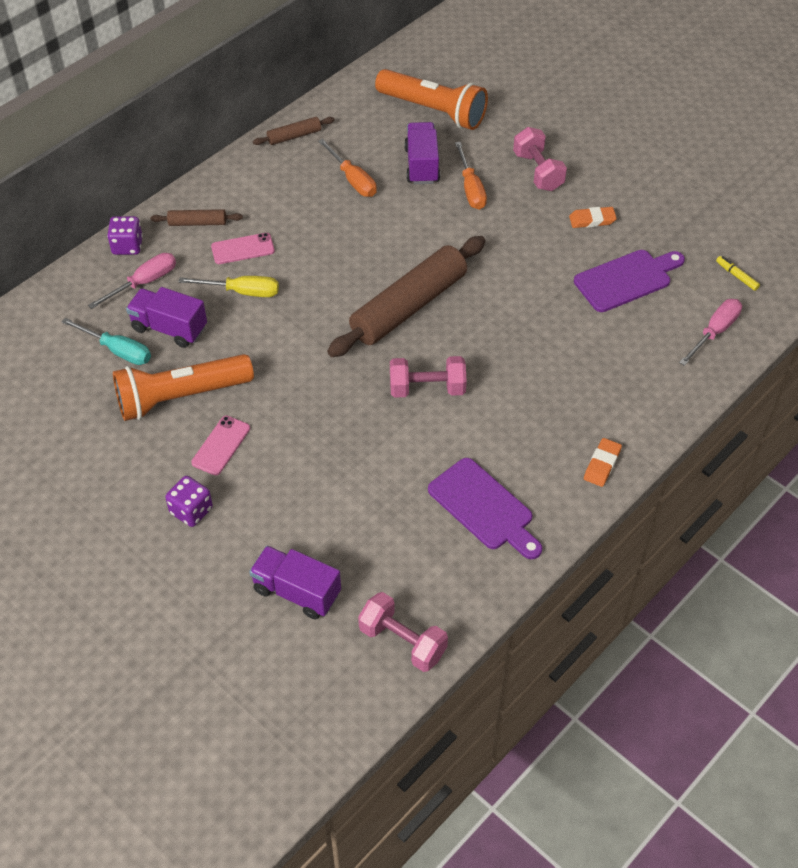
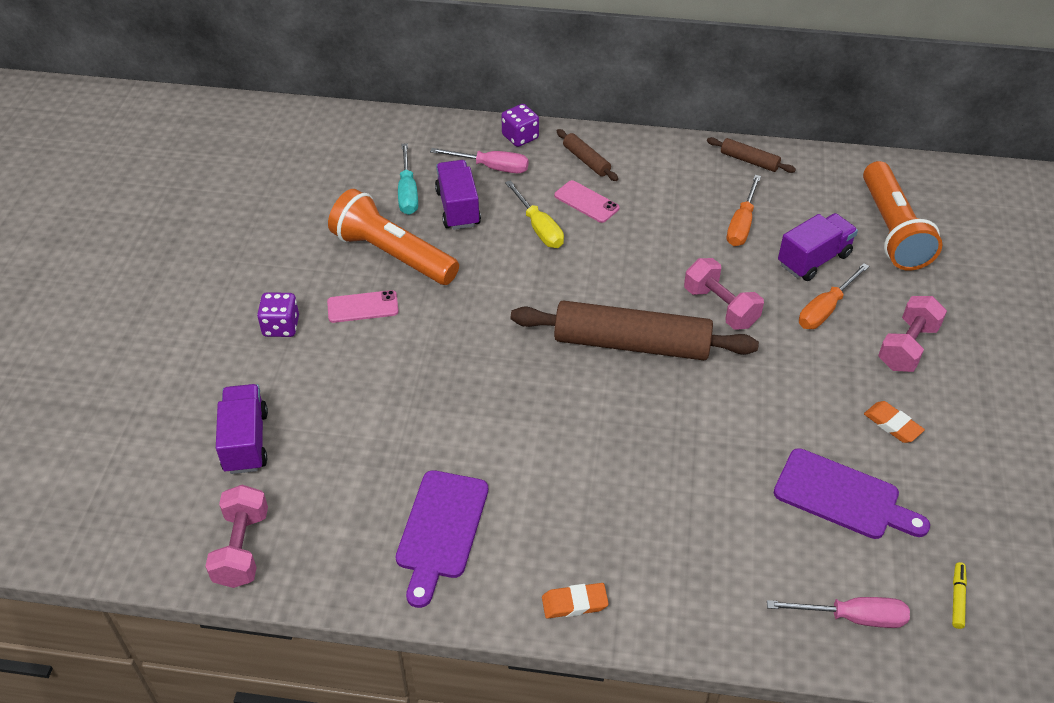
camera: 55 degrees right, 5 degrees down
pink dumbbell [390,356,467,398] -> pink dumbbell moved to [684,258,764,330]

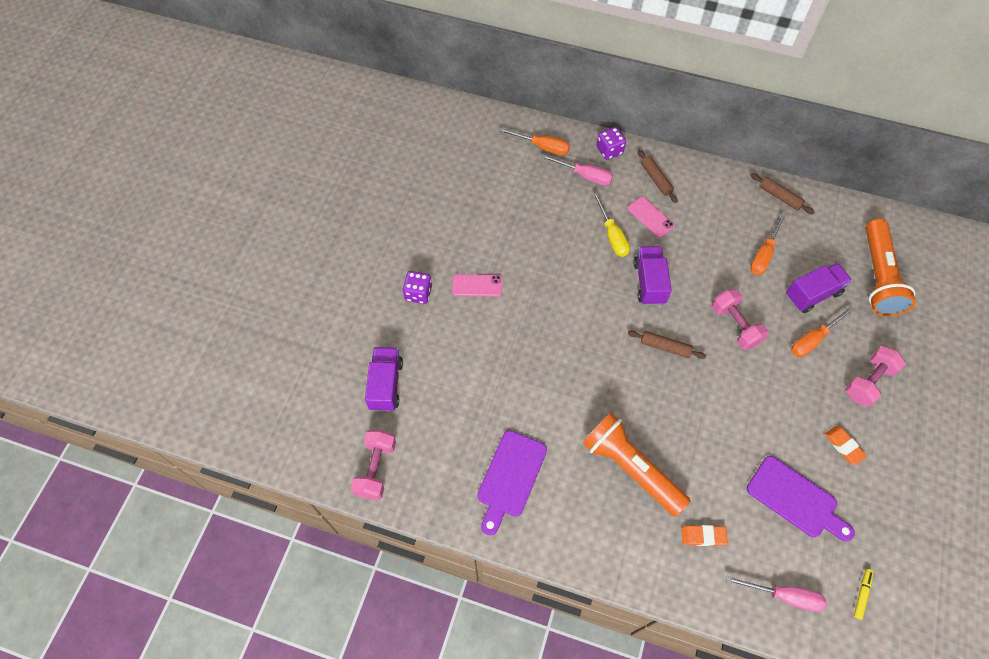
camera: 10 degrees right, 15 degrees up
orange flashlight [328,189,459,285] -> orange flashlight moved to [583,413,690,517]
turquoise screwdriver [398,143,418,215] -> none
purple truck [435,160,481,230] -> purple truck moved to [633,246,672,305]
brown rolling pin [511,300,759,360] -> brown rolling pin [628,331,706,359], size x0.45
orange eraser [542,583,609,618] -> orange eraser moved to [681,525,728,546]
none -> orange screwdriver [499,128,570,155]

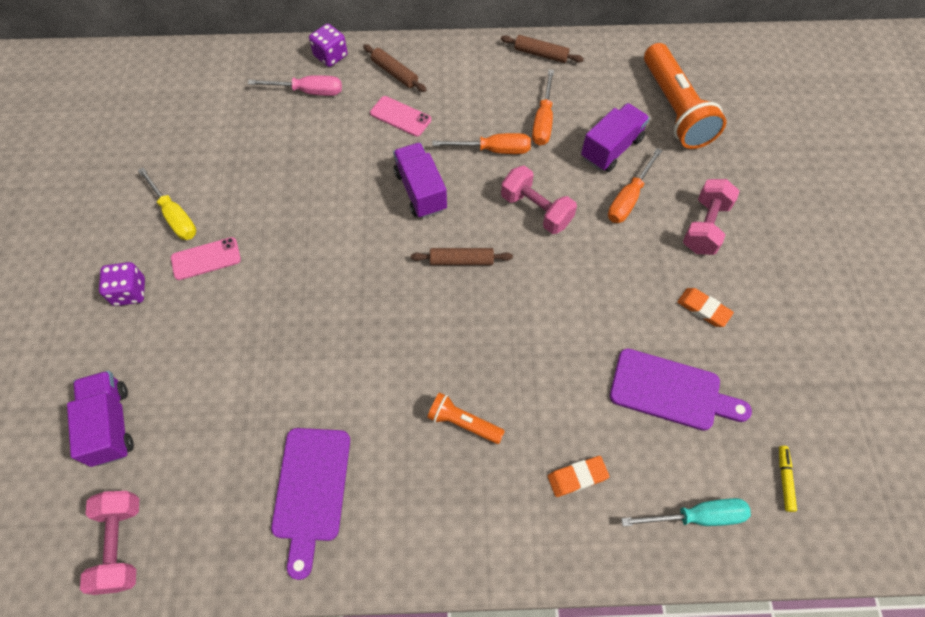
camera: 20 degrees left, 0 degrees up
orange screwdriver [499,128,570,155] -> orange screwdriver moved to [432,133,531,154]
orange flashlight [583,413,690,517] -> orange flashlight [427,392,505,444], size x0.50
yellow screwdriver [593,192,630,257] -> yellow screwdriver moved to [138,168,196,240]
pink screwdriver [726,576,826,612] -> turquoise screwdriver [621,498,751,527]

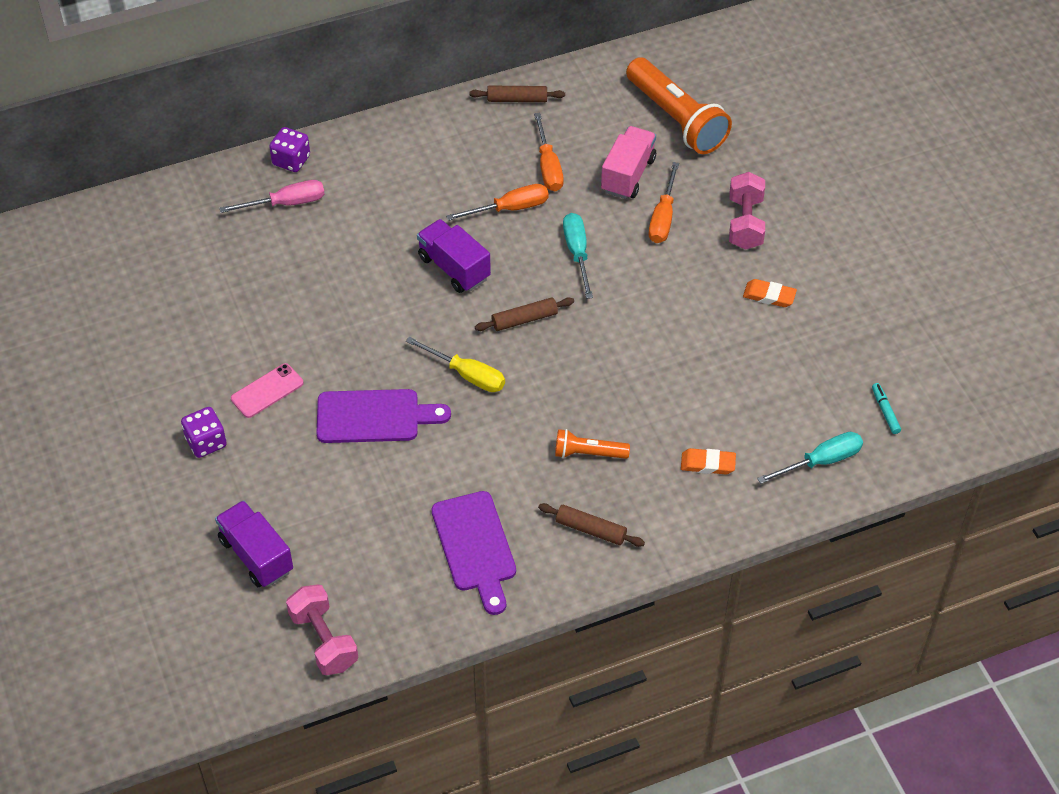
camera: 20 degrees left, 10 degrees down
yellow screwdriver [138,168,196,240] -> yellow screwdriver moved to [406,336,505,392]
brown rolling pin [363,44,426,92] -> brown rolling pin moved to [538,503,645,547]
pink phone [370,96,431,137] -> none
pink dumbbell [501,166,577,234] -> turquoise screwdriver [563,213,593,299]
orange eraser [548,456,610,497] -> orange eraser turned 45 degrees clockwise [681,448,736,474]
purple truck [581,103,650,172] -> pink truck [601,126,656,199]
purple cutting board [610,349,752,431] -> purple cutting board moved to [317,389,451,443]
yellow marker [779,446,797,512] -> turquoise marker [872,383,901,434]

